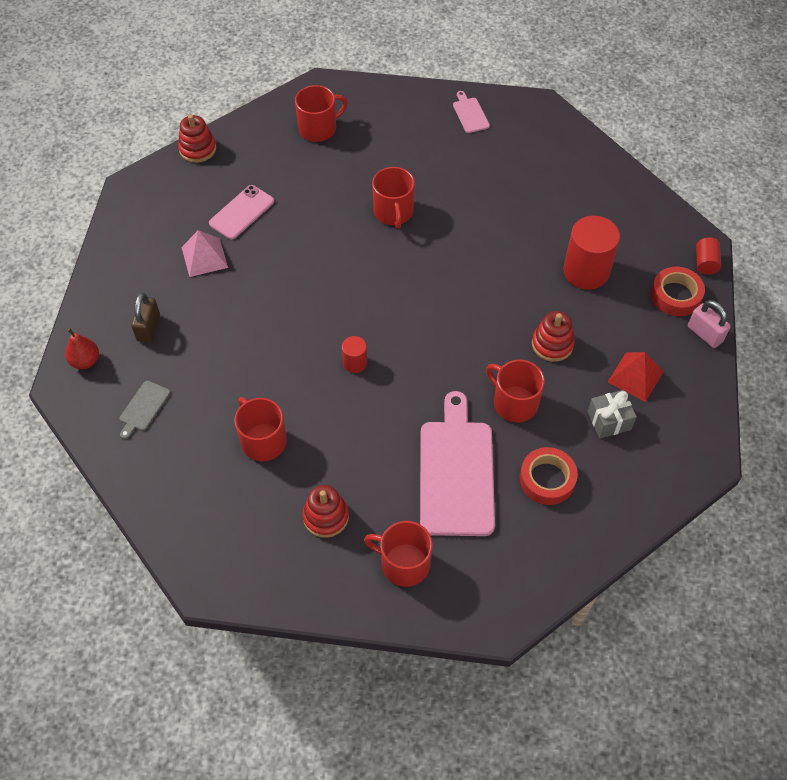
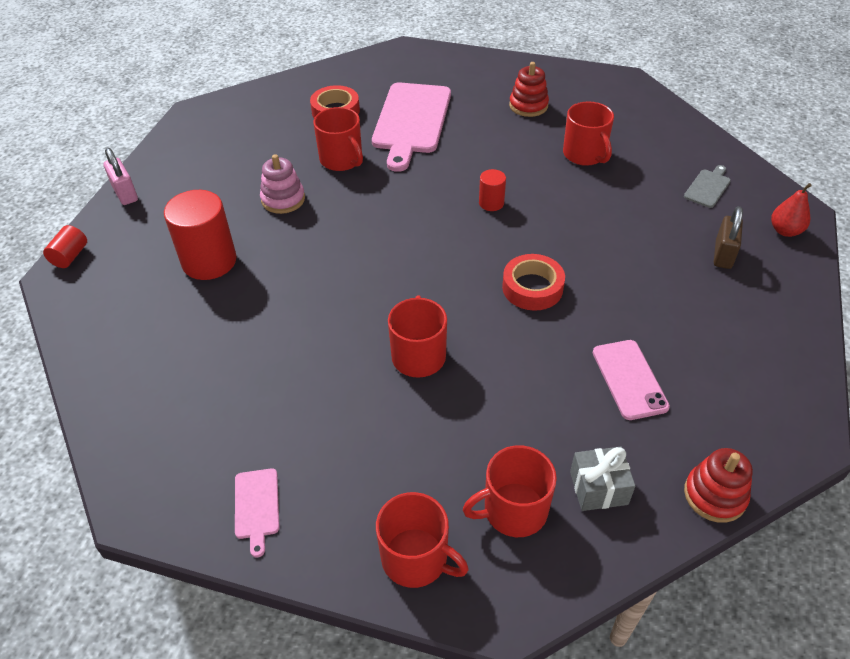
camera: 170 degrees left, 10 degrees down
pink pyramid [181,230,228,277] -> none
pink phone [209,185,274,240] -> pink phone turned 60 degrees counterclockwise [593,340,670,420]
red mug [364,521,433,587] -> red mug moved to [376,492,469,588]
red stacking toy [532,311,575,362] -> pink stacking toy [260,154,305,214]
grey gift [587,390,637,438] -> grey gift moved to [570,447,635,511]
red pyramid [607,352,664,402] -> none
red tape [651,267,705,316] -> red tape moved to [502,254,565,311]

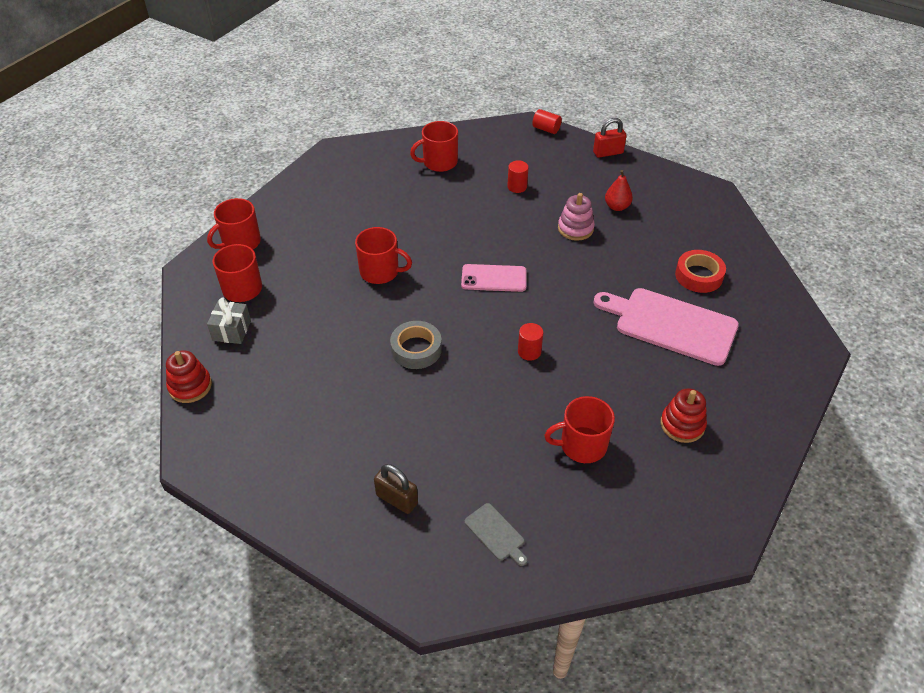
camera: 105 degrees right, 0 degrees up
pink padlock [103,148,138,205] -> red padlock [593,118,627,158]
red cylinder [164,190,237,280] -> red cylinder [507,160,529,193], size x0.50
pink cutting board [235,468,280,558] -> none
red mug [313,107,363,171] -> red mug moved to [410,121,458,172]
red tape [502,254,565,311] -> grey tape [390,321,442,369]
pink phone [593,340,670,420] -> pink phone moved to [461,264,527,292]
red pear [771,183,812,237] -> red pear moved to [605,170,633,211]

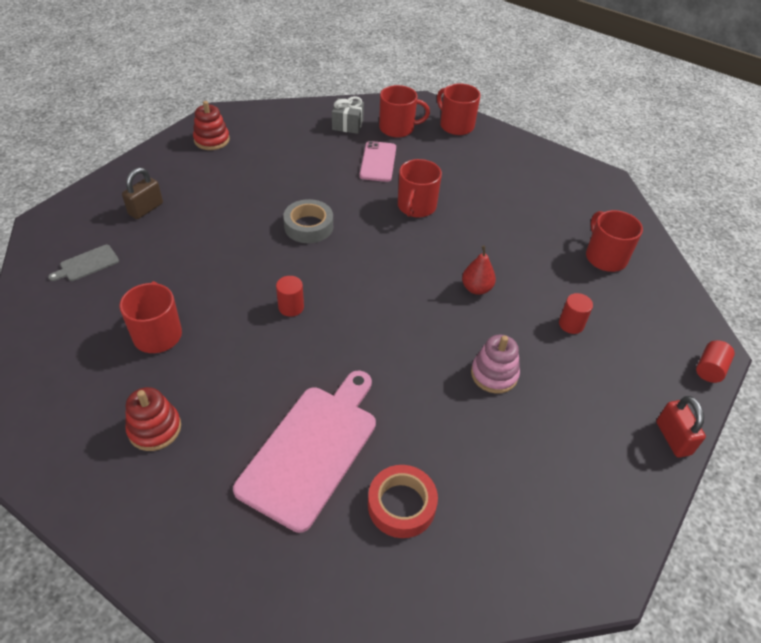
camera: 90 degrees right, 0 degrees up
red stacking toy [166,350,212,403] -> red stacking toy moved to [193,101,230,150]
pink phone [461,264,527,292] -> pink phone moved to [360,141,396,182]
red pear [605,170,633,211] -> red pear moved to [462,246,496,295]

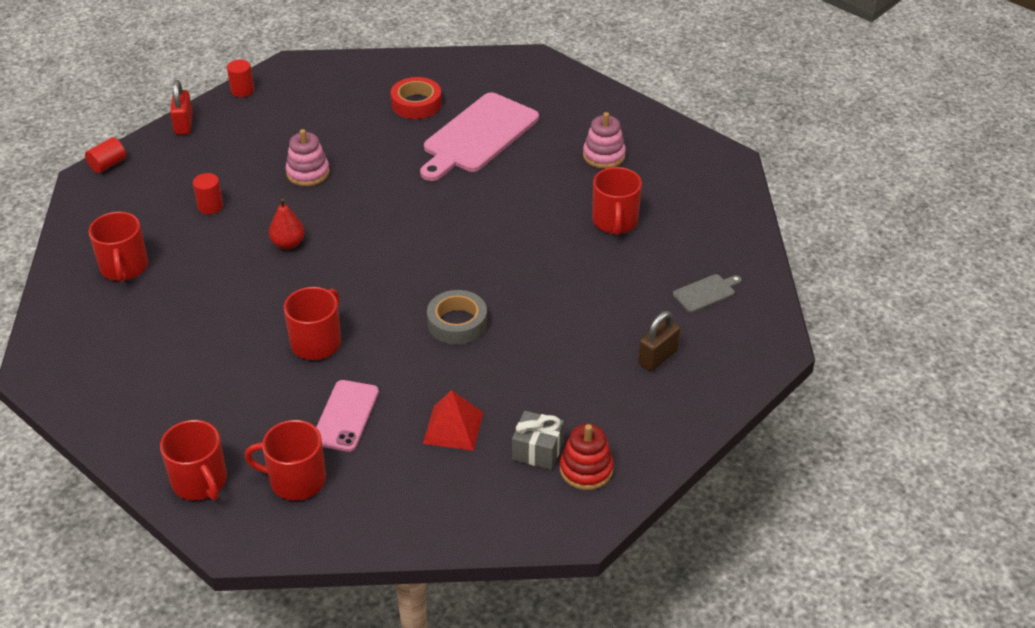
camera: 170 degrees left, 5 degrees down
red stacking toy [125,387,181,451] -> pink stacking toy [583,112,626,169]
red cylinder [276,276,304,317] -> red cylinder moved to [227,60,254,97]
grey gift [332,96,364,134] -> grey gift moved to [512,411,564,470]
none -> red pyramid [423,390,484,451]

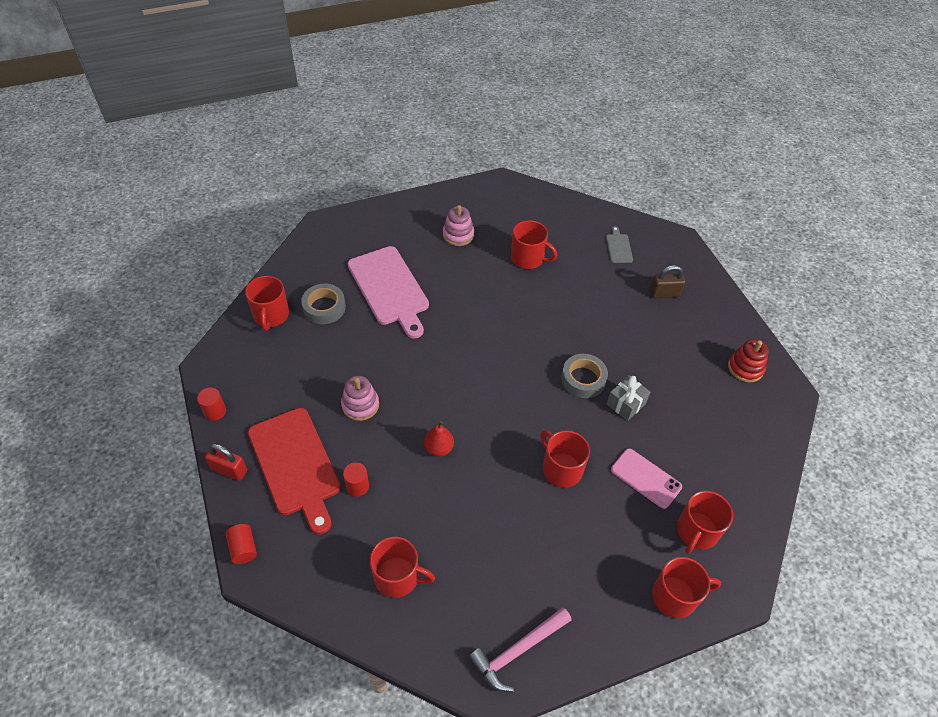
camera: 65 degrees left, 10 degrees up
red tape [391,77,442,119] -> grey tape [301,284,346,324]
red pyramid [423,390,484,451] -> none
grey gift [512,411,564,470] -> grey gift moved to [607,375,650,421]
brown padlock [638,311,680,371] -> brown padlock turned 75 degrees counterclockwise [650,265,685,298]
none -> red mug [245,276,289,331]
none -> red cutting board [248,408,341,534]
none -> pink hammer [469,607,572,692]

